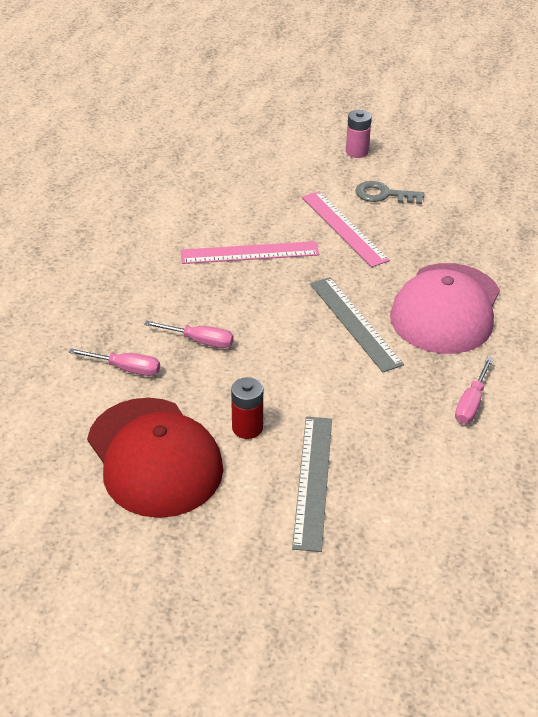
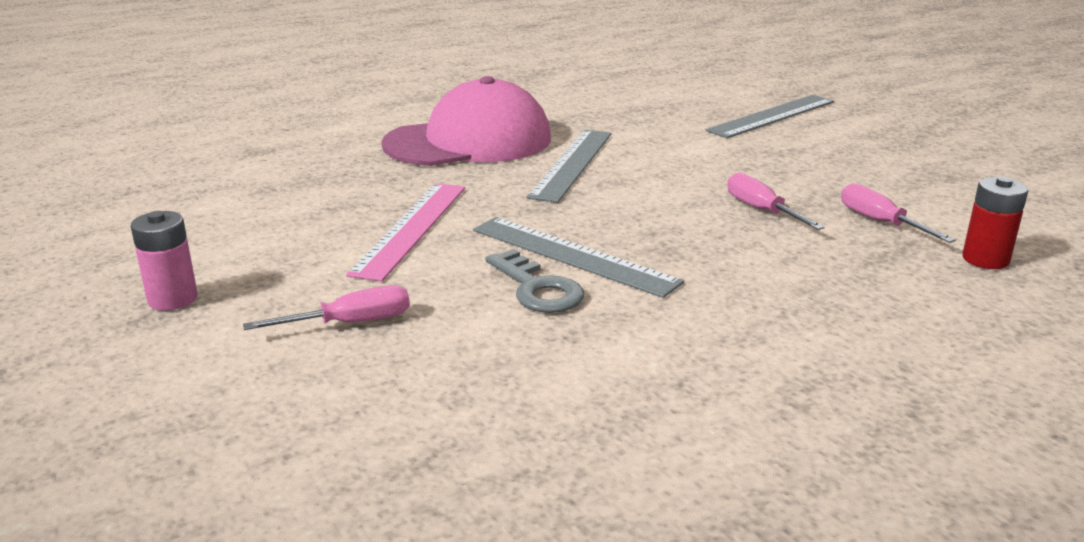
camera: 135 degrees left, 15 degrees down
red cap [87,398,223,518] -> none
pink ruler [181,241,319,264] -> grey ruler [473,217,684,298]
red battery [231,377,263,439] -> red battery moved to [963,176,1028,269]
grey key [355,181,424,205] -> grey key moved to [485,249,584,313]
pink screwdriver [455,357,493,424] -> pink screwdriver moved to [243,285,410,330]

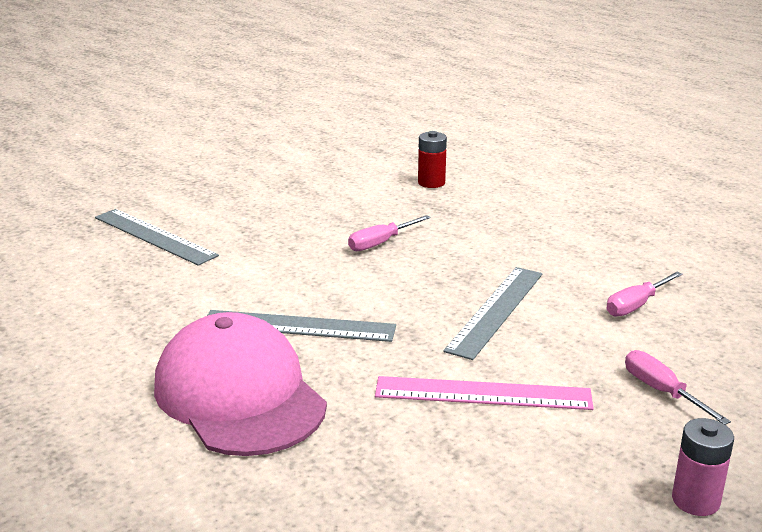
camera: 100 degrees left, 0 degrees up
grey key [485,249,584,313] -> none
pink screwdriver [841,183,956,243] -> pink screwdriver moved to [606,272,683,317]

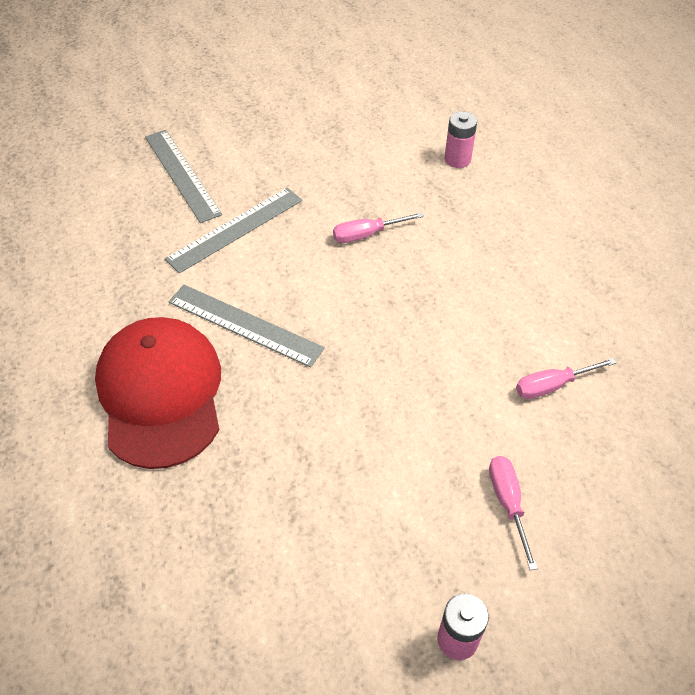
camera: 20 degrees right, 25 degrees up
pink cap [154,312,327,456] -> red cap [95,317,221,469]
pink ruler [375,376,594,410] -> none
red battery [418,131,447,188] -> pink battery [444,112,477,168]
grey ruler [443,267,542,360] -> grey ruler moved to [165,188,302,273]

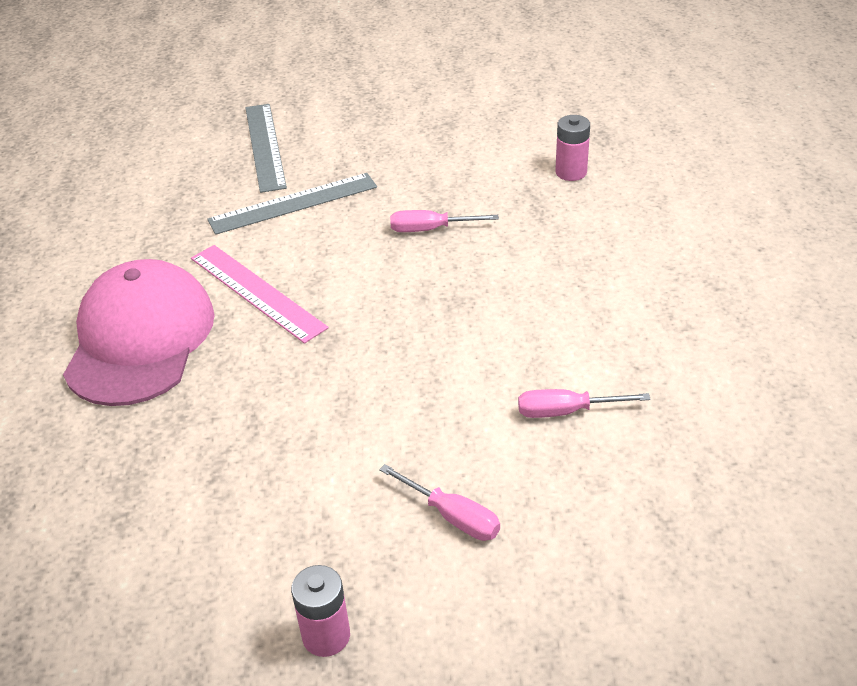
camera: 20 degrees right, 10 degrees down
red cap [95,317,221,469] -> pink cap [63,259,215,406]
grey ruler [168,285,325,368] -> pink ruler [191,245,328,344]
pink screwdriver [489,456,538,570] -> pink screwdriver turned 120 degrees clockwise [379,464,500,541]

